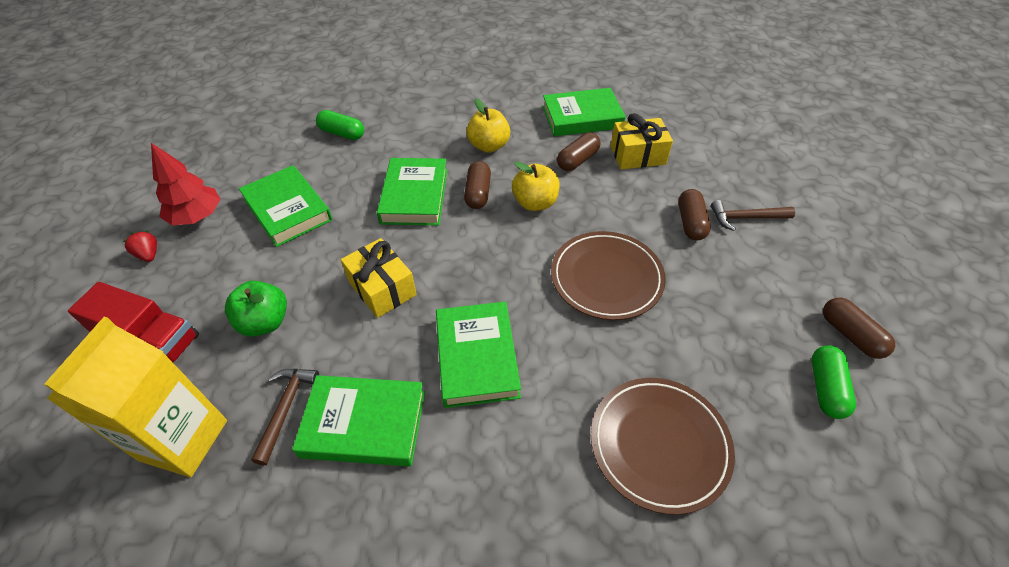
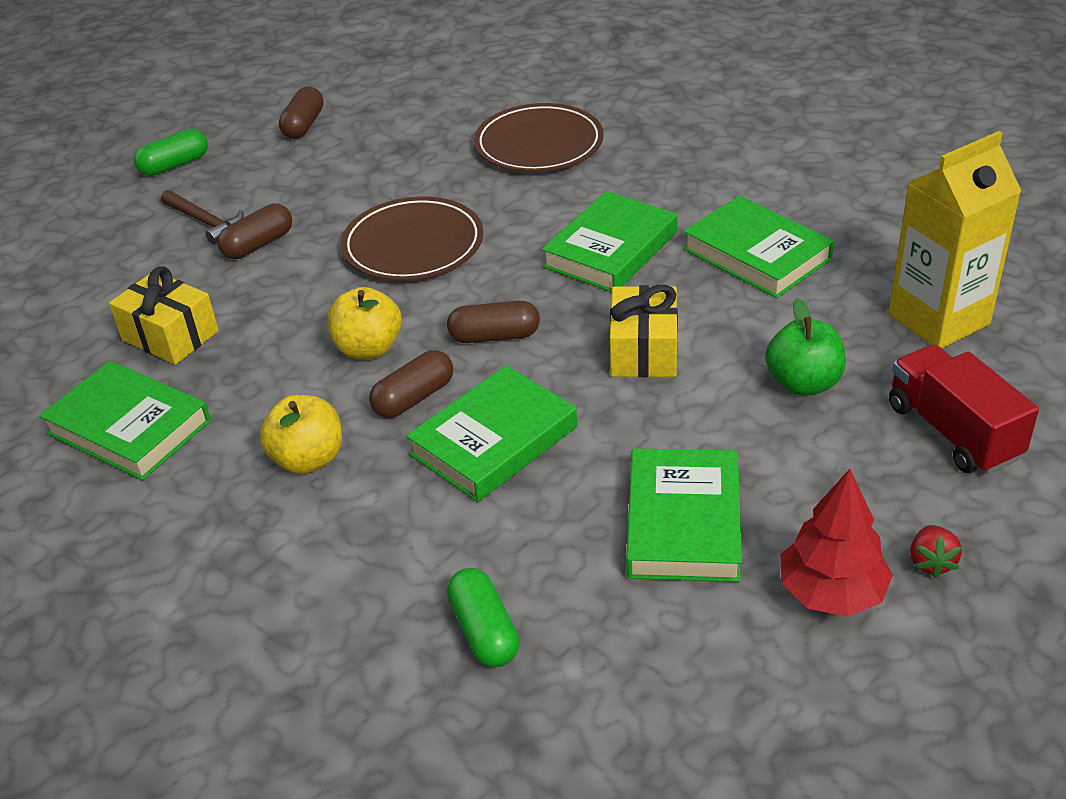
camera: 135 degrees left, 10 degrees down
brown hammer [251,369,319,465] -> none
brown capsule [557,132,600,171] -> brown capsule moved to [447,301,540,343]
green capsule [812,345,856,419] -> green capsule moved to [134,129,208,176]

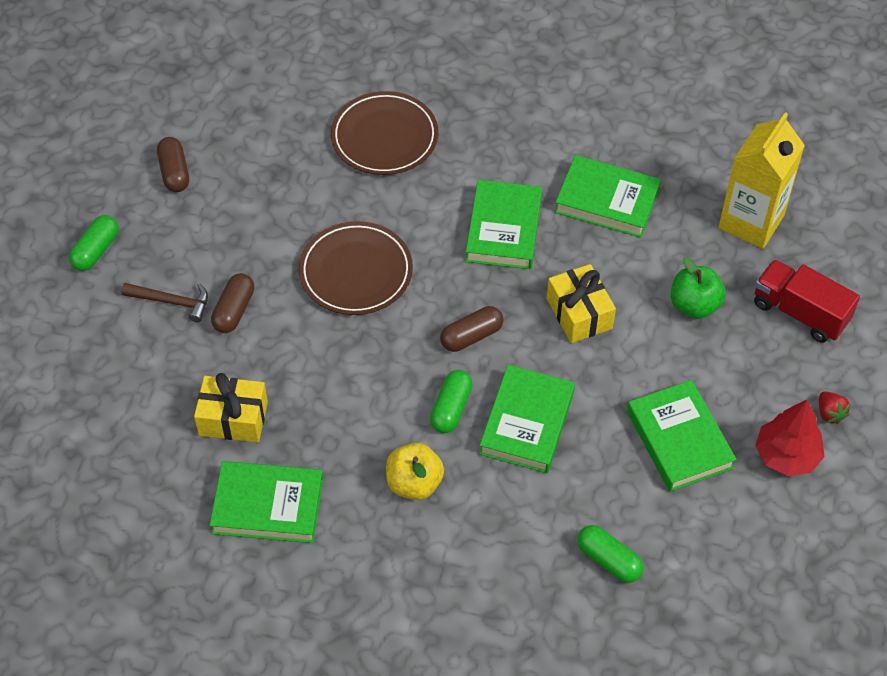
camera: 30 degrees left, 15 degrees up
yellow apple [327,287,402,359] -> none
brown capsule [369,350,453,418] -> green capsule [430,370,473,433]

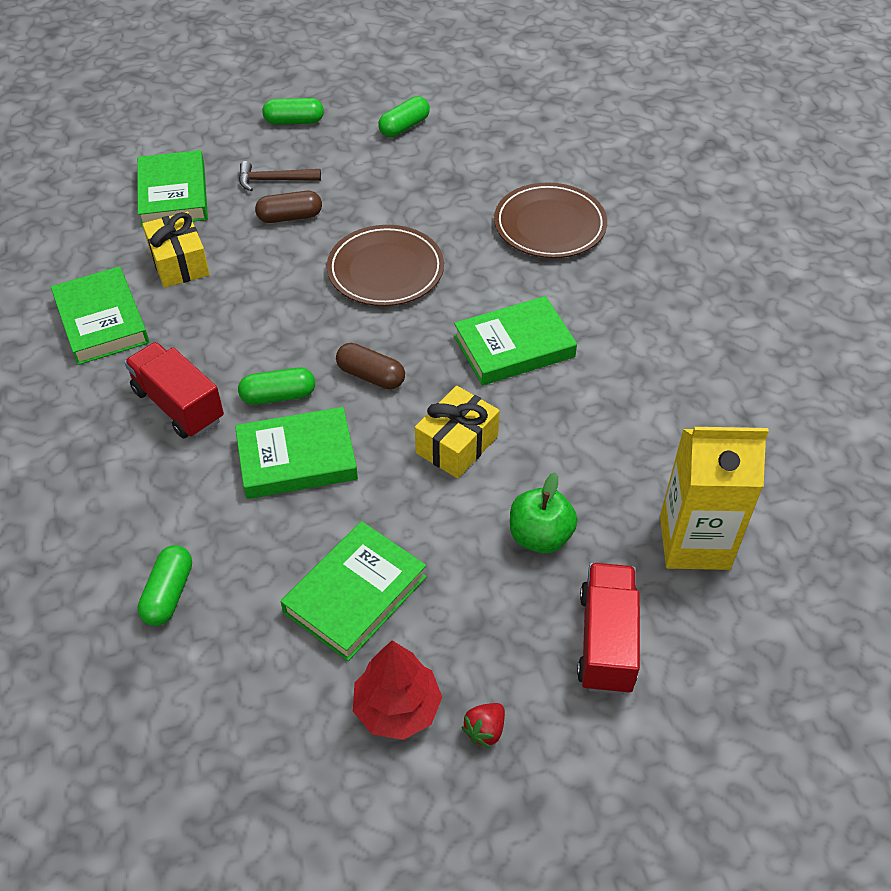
camera: 60 degrees right, 5 degrees down
brown hammer [121,283,208,322] -> brown hammer turned 105 degrees clockwise [239,161,321,191]
brown capsule [157,137,189,192] -> green capsule [378,96,430,137]
yellow apple [386,443,444,500] -> red truck [124,342,224,439]
green book [555,155,661,238] -> green book moved to [137,150,208,227]

